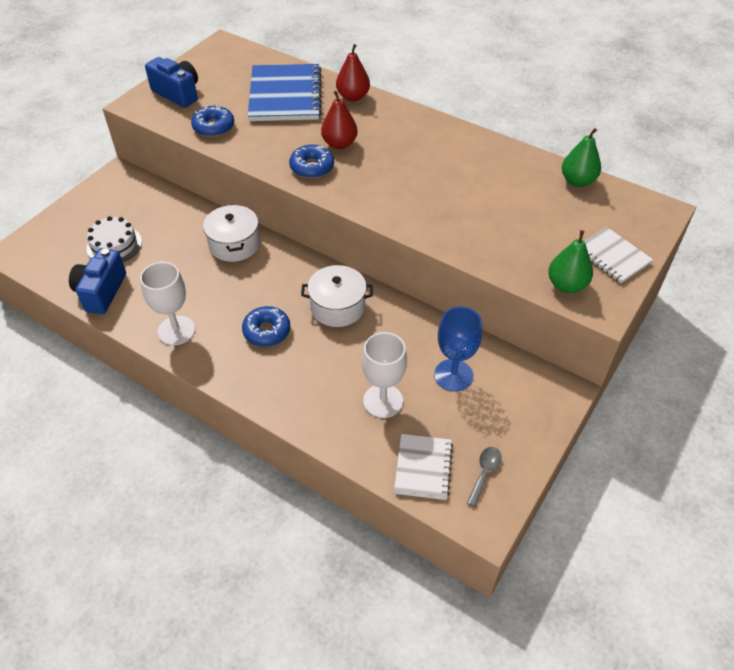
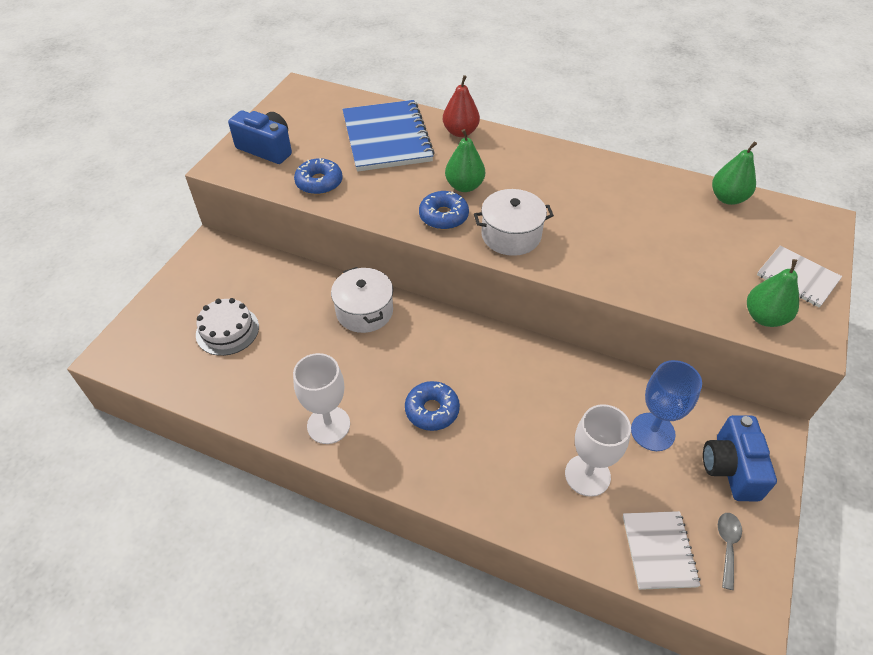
camera: 10 degrees left, 0 degrees up
blue camera [69,248,126,314] -> blue camera moved to [703,415,777,501]
white pot [301,265,373,327] -> white pot moved to [474,189,554,256]
red pear [321,91,358,149] -> green pear [445,129,485,192]

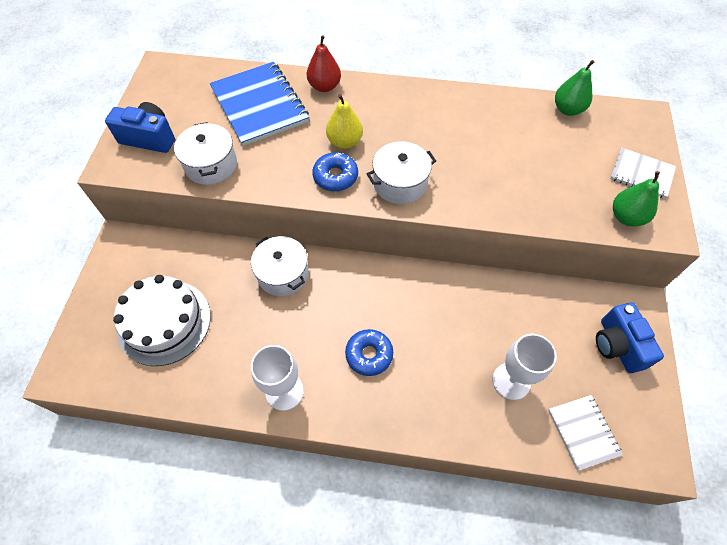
camera: 15 degrees left, 10 degrees up
white cake [196,298,259,356] -> white cake [113,275,211,366], size x1.60
blue donut [294,158,343,195] -> white pot [174,122,237,185]
green pear [445,129,485,192] -> yellow pear [326,94,363,149]
blue goblet [631,360,702,451] -> none
grey spoon [718,513,742,590] -> none

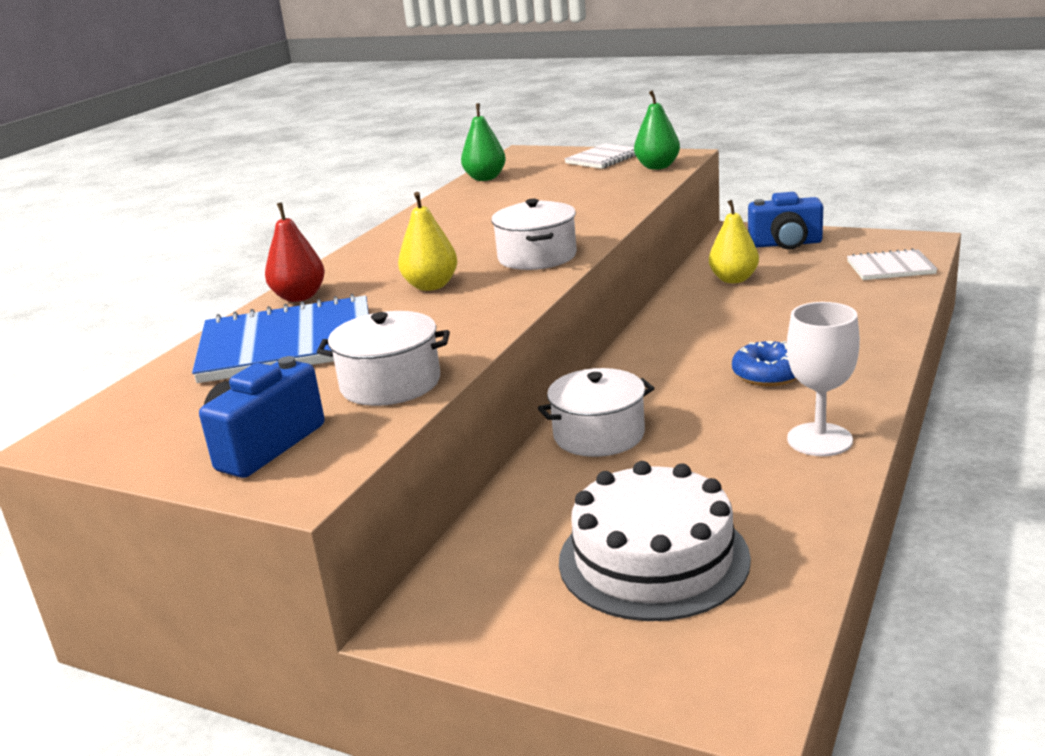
camera: 70 degrees left, 35 degrees down
blue donut [312,152,358,191] -> none
white goblet [493,334,557,400] -> none
none -> yellow pear [709,200,759,283]

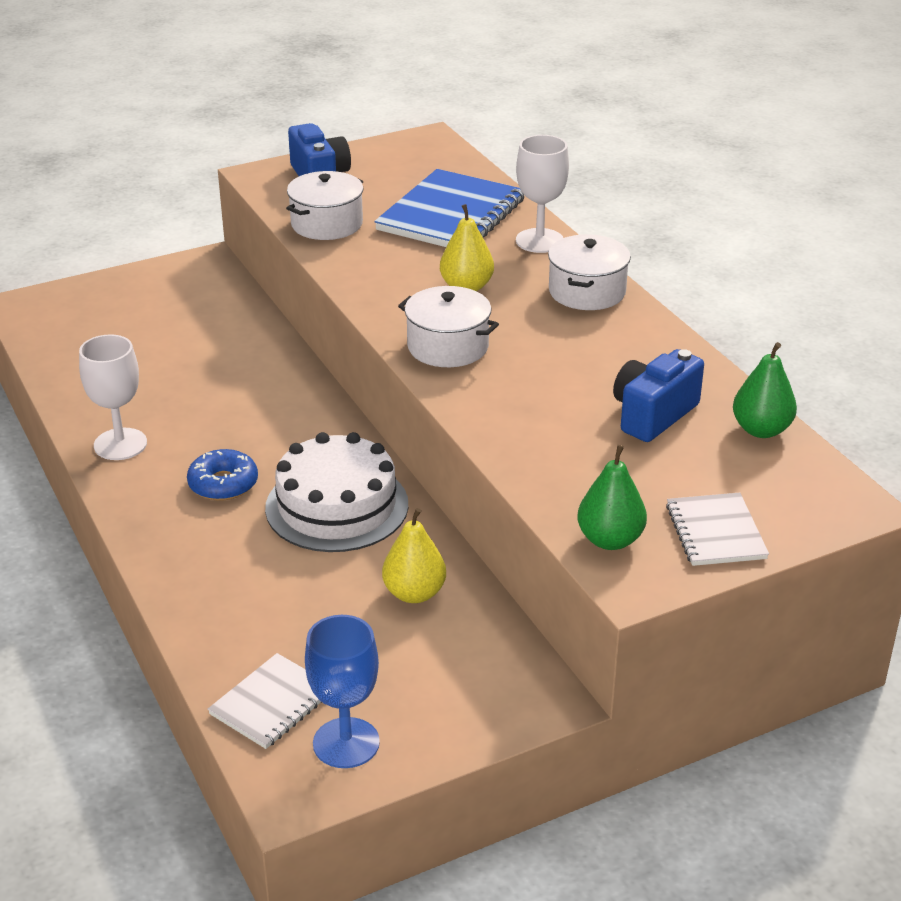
camera: 125 degrees right, 10 degrees up
red pear [265,202,325,302] -> white goblet [516,135,569,253]
white pot [538,368,654,457] -> white pot moved to [548,234,631,310]
white cake [559,461,751,621] -> white cake moved to [265,432,408,552]
blue camera [748,192,823,249] -> blue camera moved to [613,349,704,442]
none -> blue goblet [305,615,380,768]

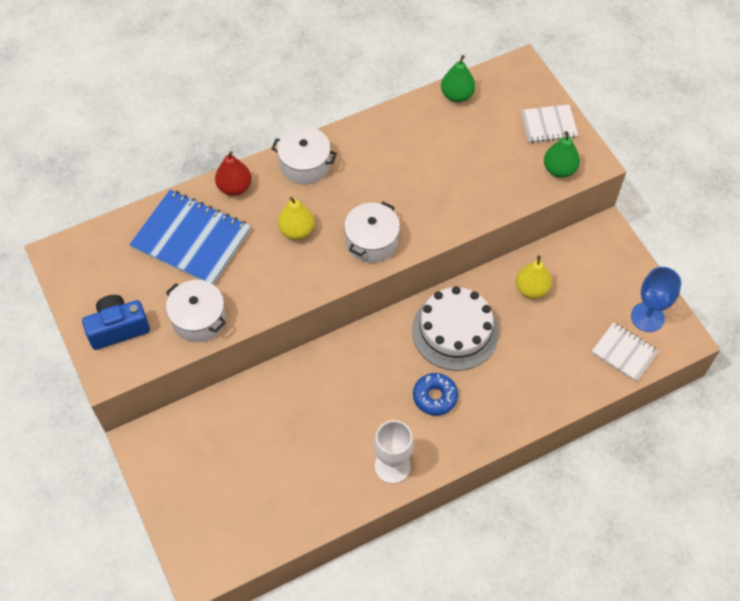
camera: 90 degrees left, 25 degrees up
white goblet [516,135,569,253] -> red pear [215,151,251,196]
blue camera [613,349,704,442] -> none

